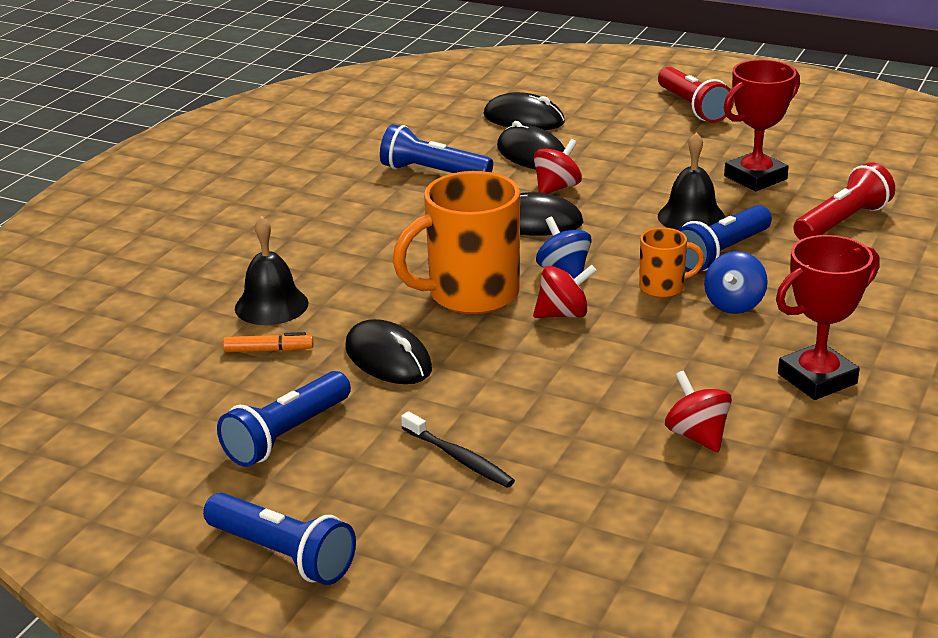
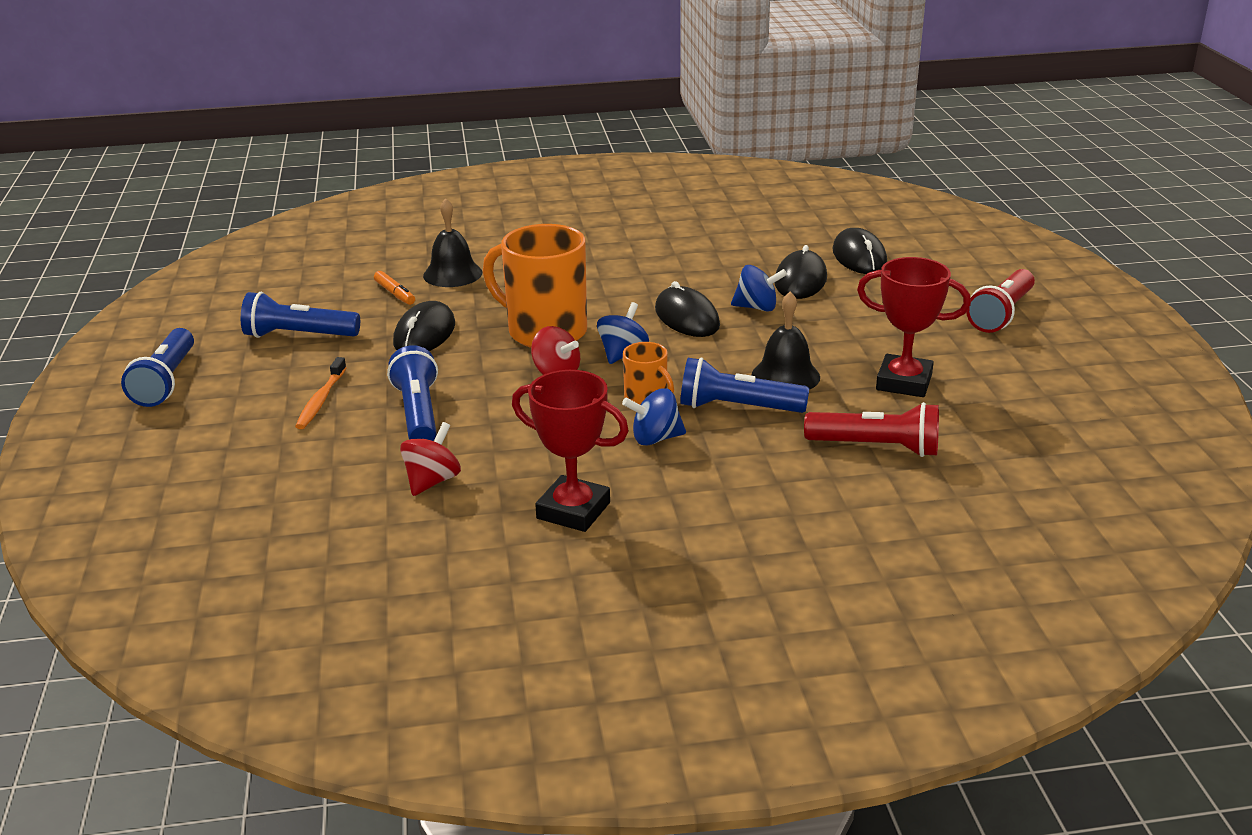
camera: 55 degrees right, 0 degrees up
blue flashlight [380,124,493,173] -> blue flashlight moved to [387,345,438,441]
black toothbrush [401,411,515,488] -> orange toothbrush [295,357,347,429]
red spinning top [534,139,582,194] -> blue spinning top [731,265,787,311]

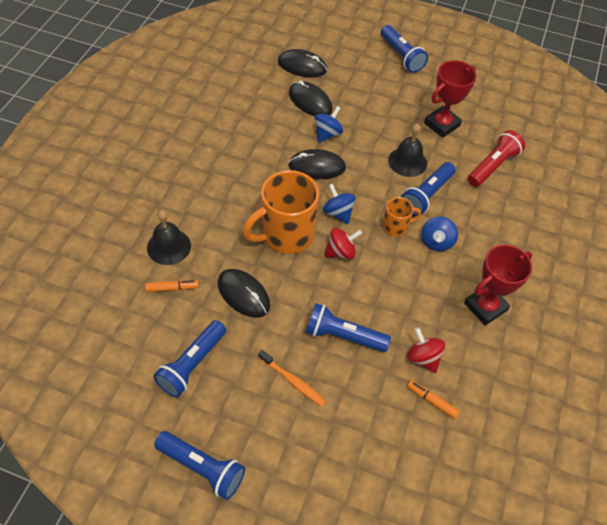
camera: 65 degrees left, 25 degrees up
red flashlight [966,269,1035,333] -> blue flashlight [381,25,428,73]
none -> orange marker [407,380,460,419]

